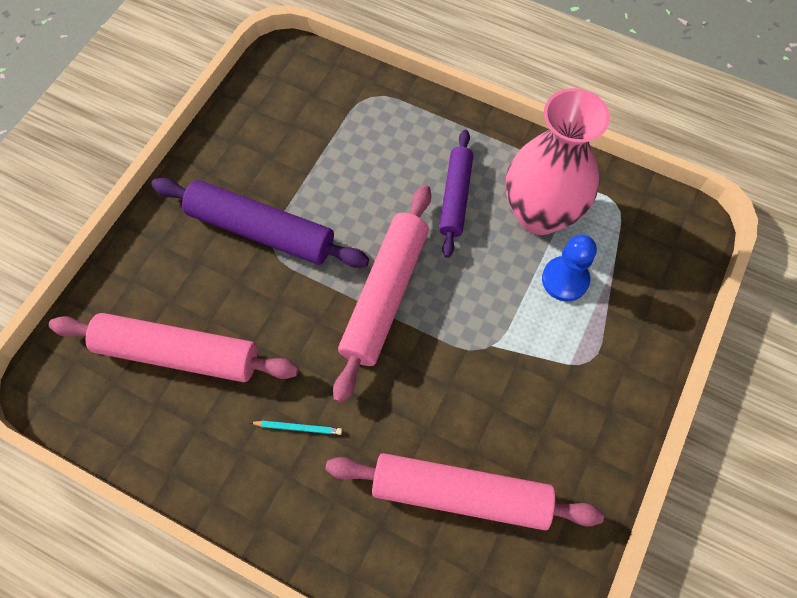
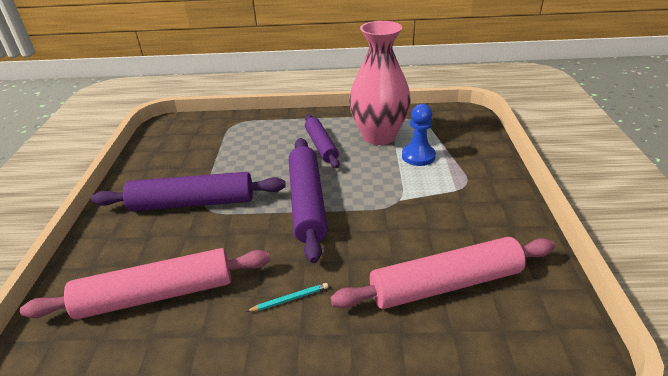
camera: 25 degrees left, 30 degrees down
pink rolling pin [333,185,431,403] -> purple rolling pin [289,138,328,263]

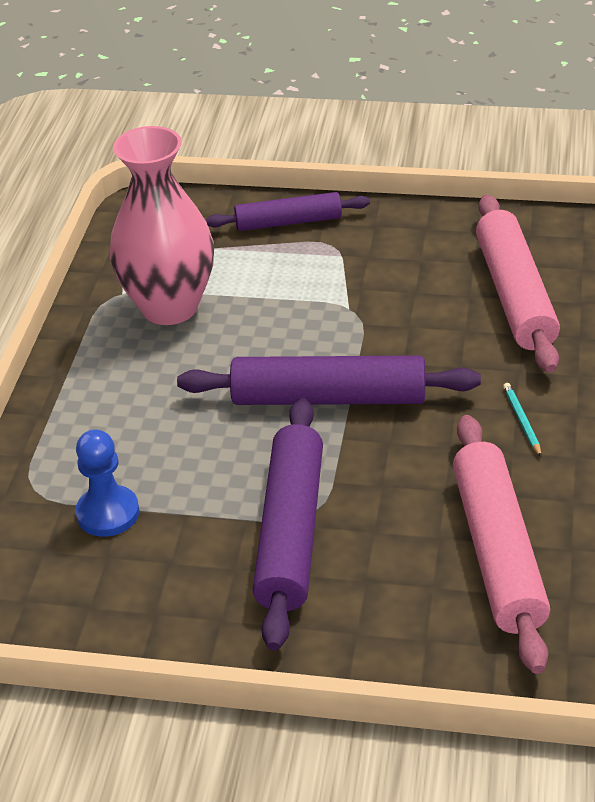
camera: 80 degrees left, 5 degrees up
purple rolling pin [305,114,340,168] -> purple rolling pin moved to [205,192,370,231]
blue pawn [402,104,436,166] -> blue pawn moved to [75,429,139,537]

